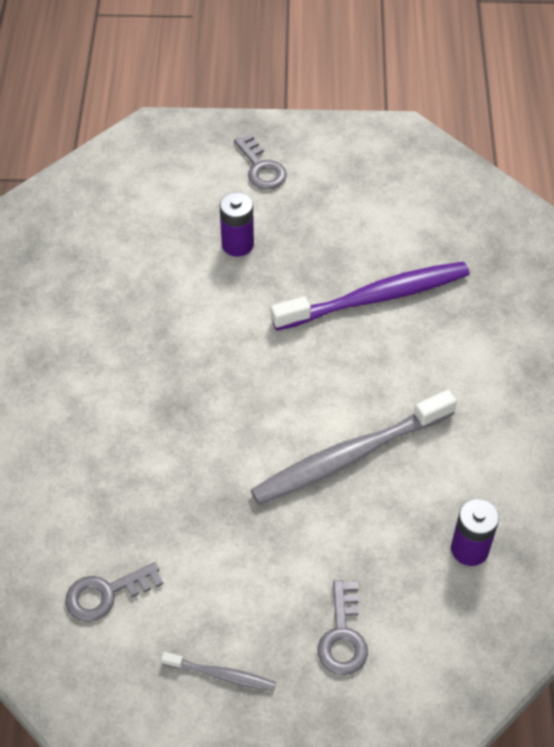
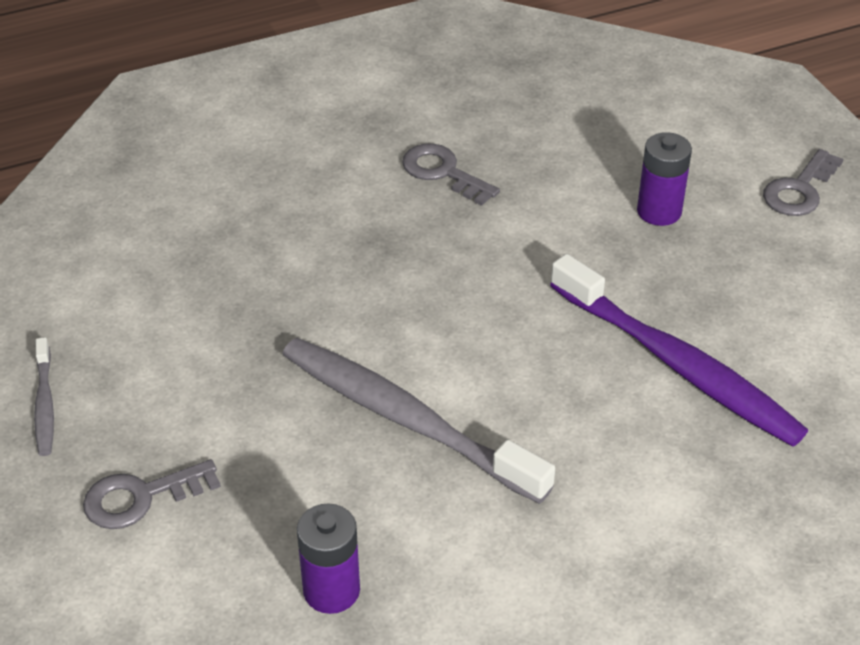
camera: 65 degrees right, 10 degrees down
grey key [65,562,163,622] -> grey key moved to [402,143,500,206]

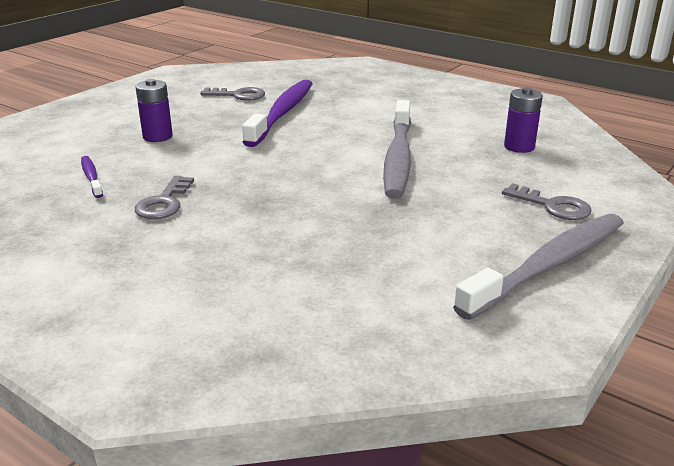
camera: 120 degrees left, 15 degrees down
grey toothbrush [34,337,54,456] -> grey toothbrush [453,214,624,320], size x2.17
grey key [763,149,843,216] -> grey key moved to [200,87,265,101]
none -> purple toothbrush [81,156,103,198]

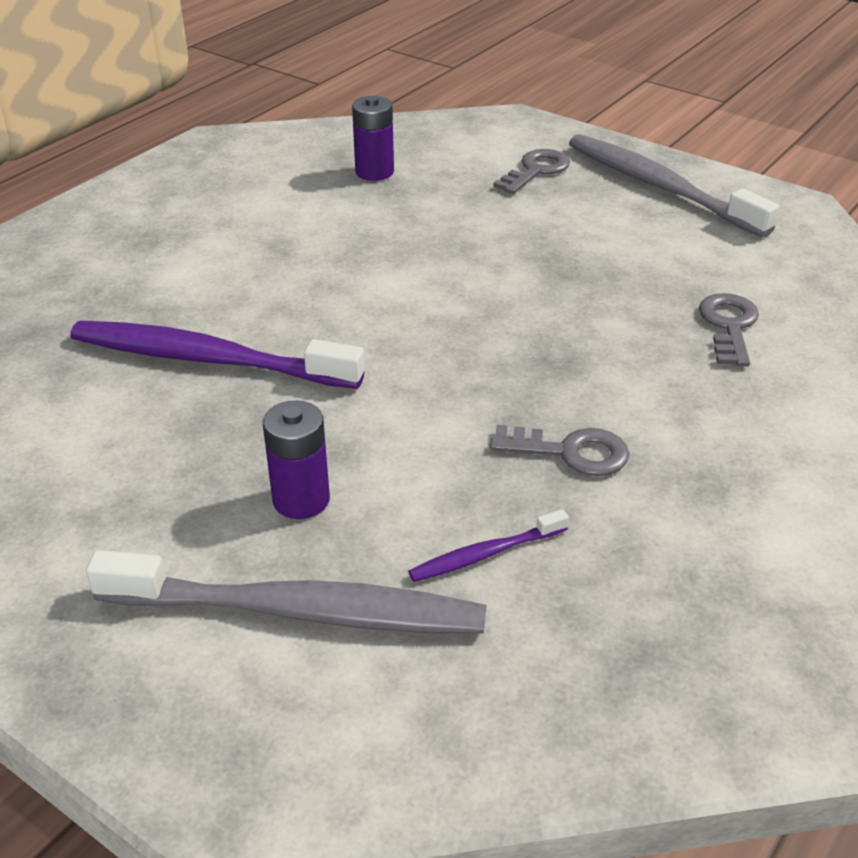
camera: 90 degrees left, 10 degrees up
grey key [200,87,265,101] -> grey key moved to [699,293,759,367]
grey toothbrush [383,100,411,199] -> grey toothbrush moved to [86,550,486,633]

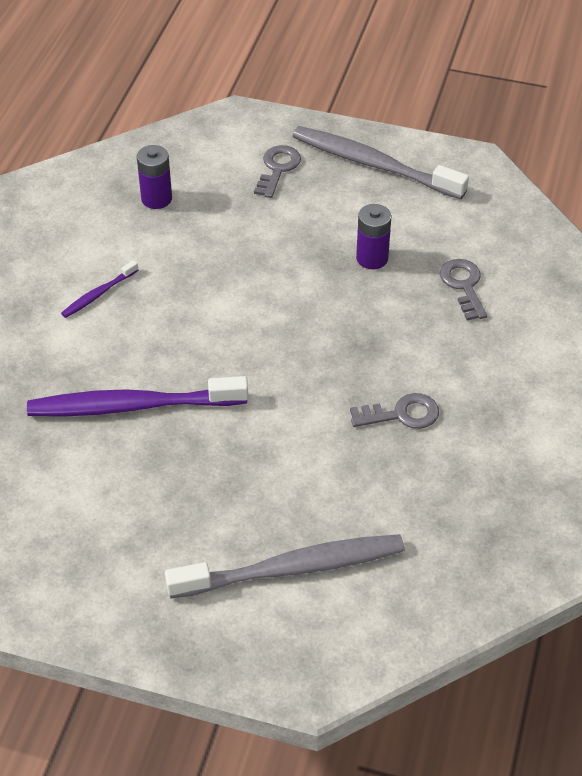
camera: 20 degrees left, 10 degrees up
purple battery [263,400,330,519] -> purple battery moved to [356,204,392,269]
purple toothbrush [408,509,569,582] -> purple toothbrush moved to [61,260,138,318]

